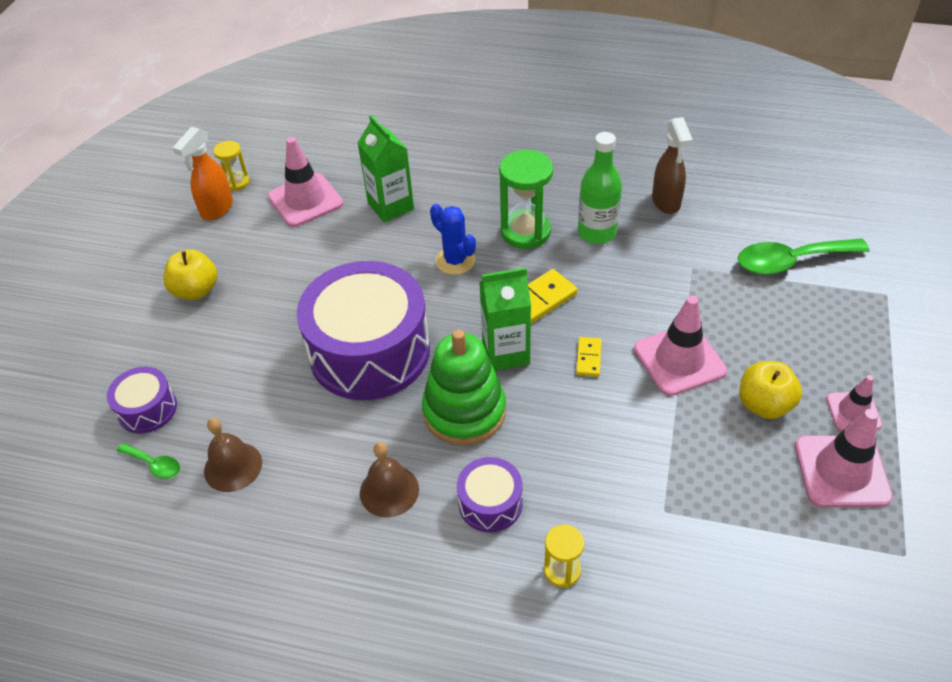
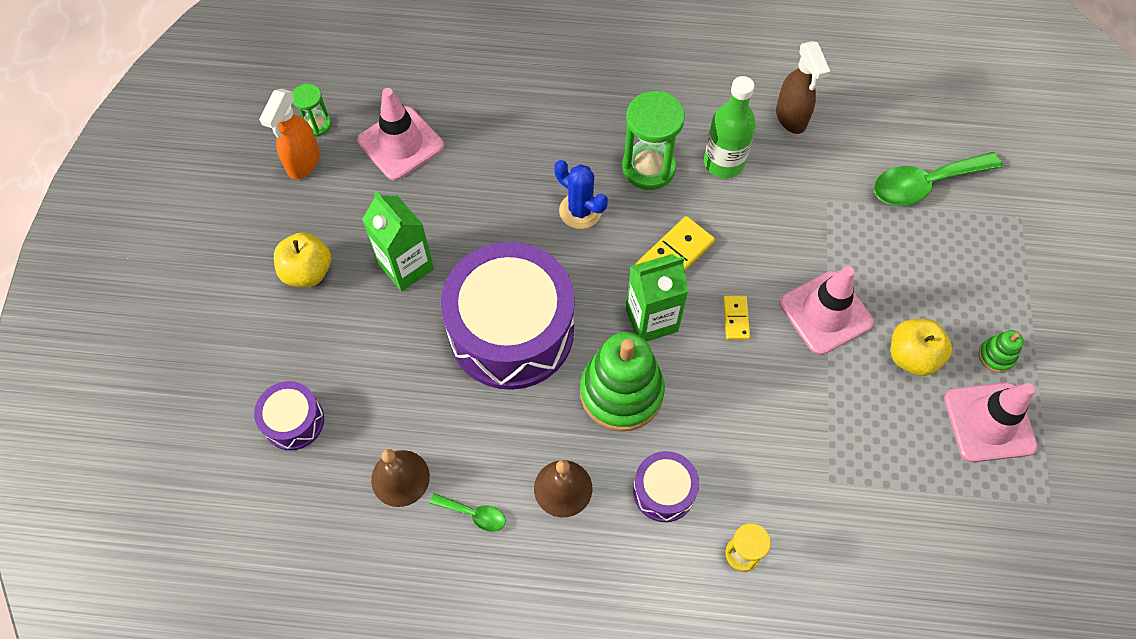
camera: 10 degrees left, 15 degrees up
green spoon [117,443,180,479] -> green spoon moved to [430,493,506,532]
yellow hourglass [213,141,250,191] -> green hourglass [293,84,331,137]
green carton [357,115,414,222] -> green carton moved to [362,191,434,291]
pink traffic cone [826,375,882,431] -> green stacking toy [979,330,1024,373]

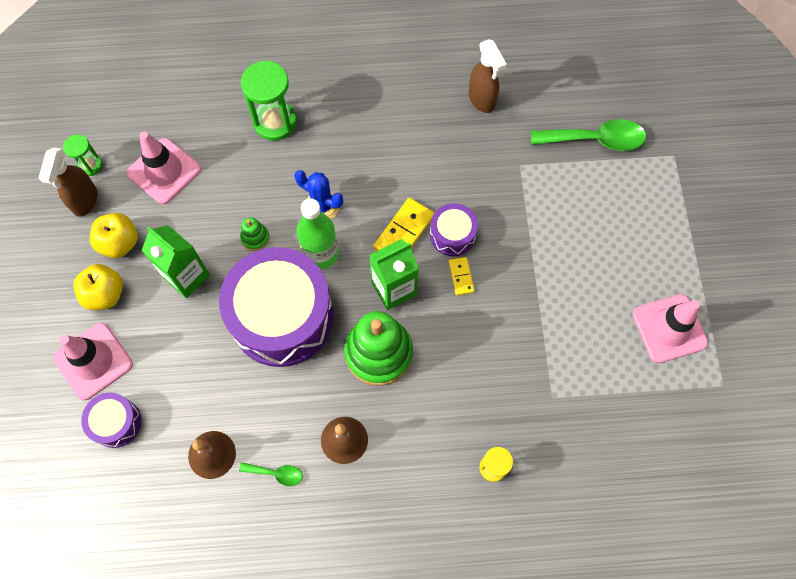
camera: 10 degrees left, 5 degrees up
orange spray bottle [259,89,320,180] -> brown spray bottle [39,147,97,217]
green hourglass [622,91,685,190] -> green hourglass moved to [241,60,297,141]
purple drum [633,451,699,522] -> purple drum moved to [430,203,478,256]
green bottle [704,76,756,178] -> green bottle moved to [296,198,339,269]
pink traffic cone [779,266,874,355] -> pink traffic cone moved to [53,323,133,400]
green spoon [874,152,1003,206] -> green spoon turned 150 degrees counterclockwise [531,119,646,151]
yellow apple [891,319,952,376] -> yellow apple moved to [90,213,138,258]
green stacking toy [979,330,1024,373] -> green stacking toy moved to [240,217,270,251]

